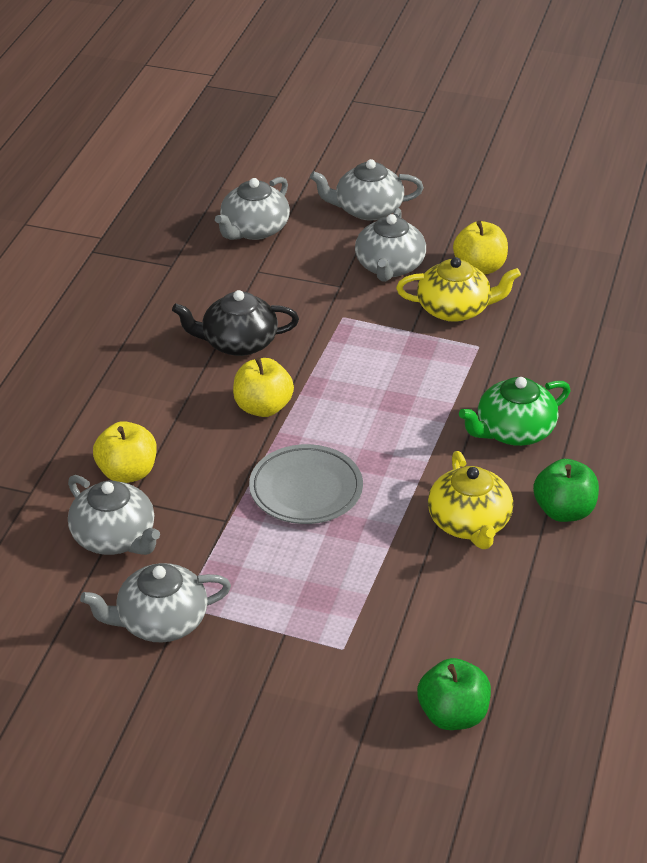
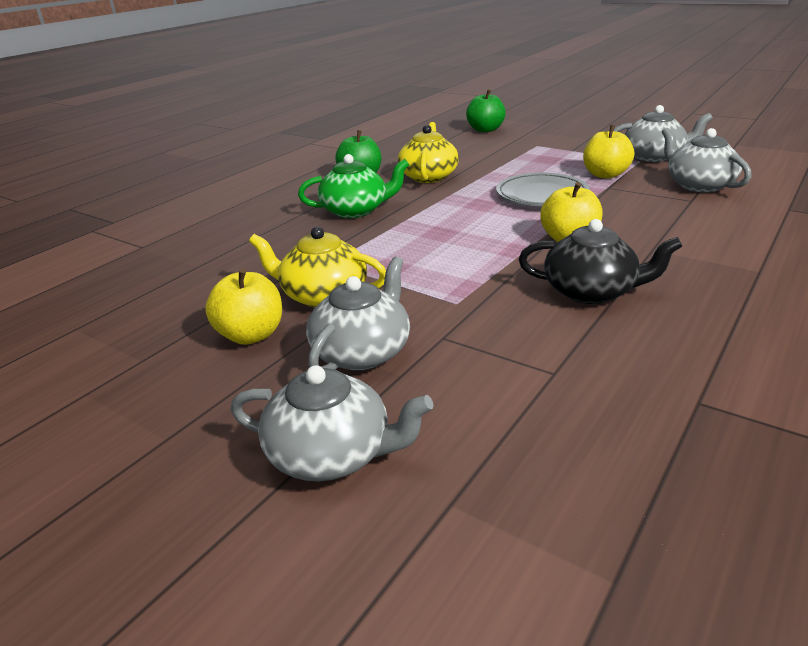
camera: 160 degrees left, 10 degrees down
yellow apple [93,421,157,483] -> yellow apple moved to [583,125,634,179]
grey teapot [215,177,290,240] -> none

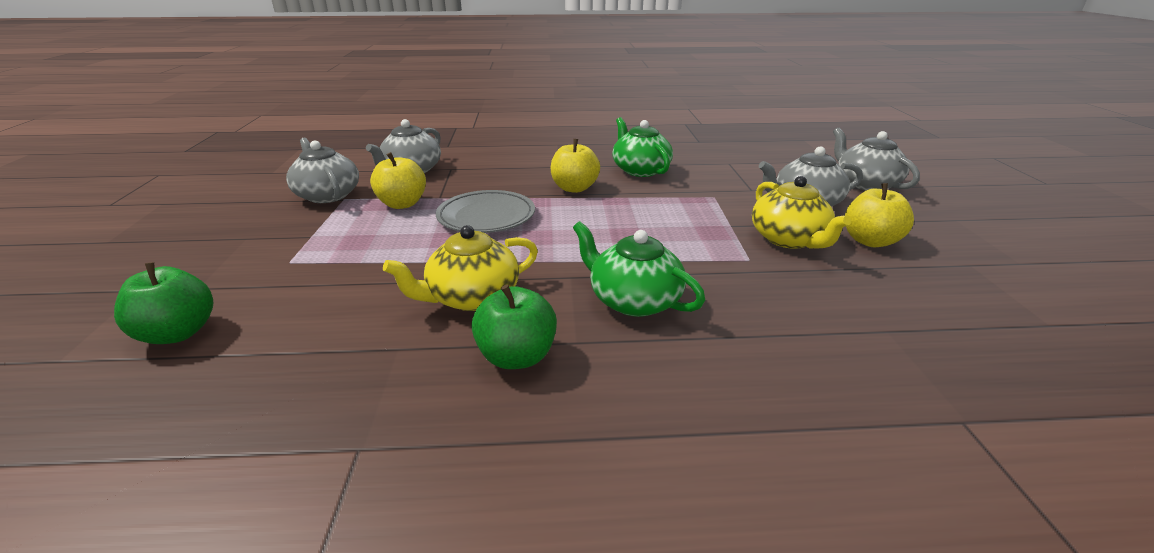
camera: 130 degrees left, 0 degrees up
black teapot [519,219,682,304] -> green teapot [612,117,673,177]

